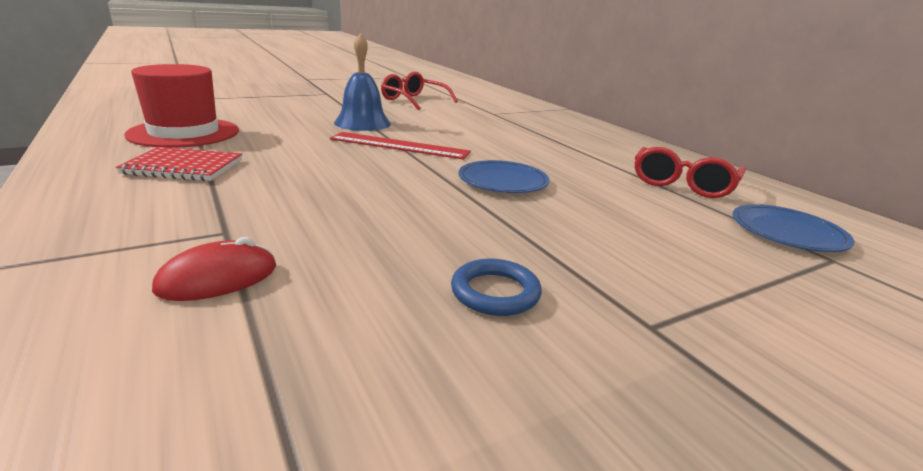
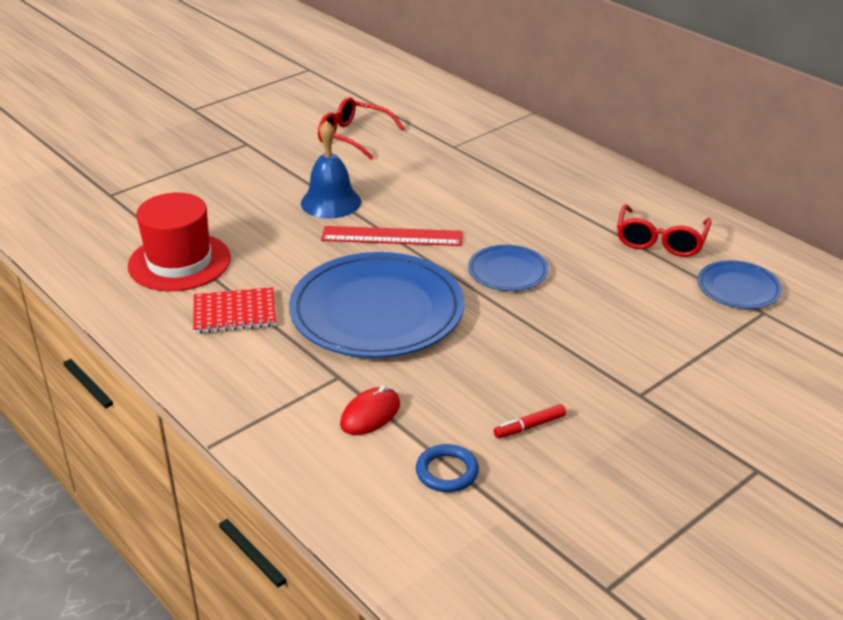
camera: 10 degrees left, 10 degrees up
blue ring [451,259,542,316] -> blue ring moved to [416,444,479,492]
none -> blue plate [289,252,464,358]
none -> red marker [494,404,566,438]

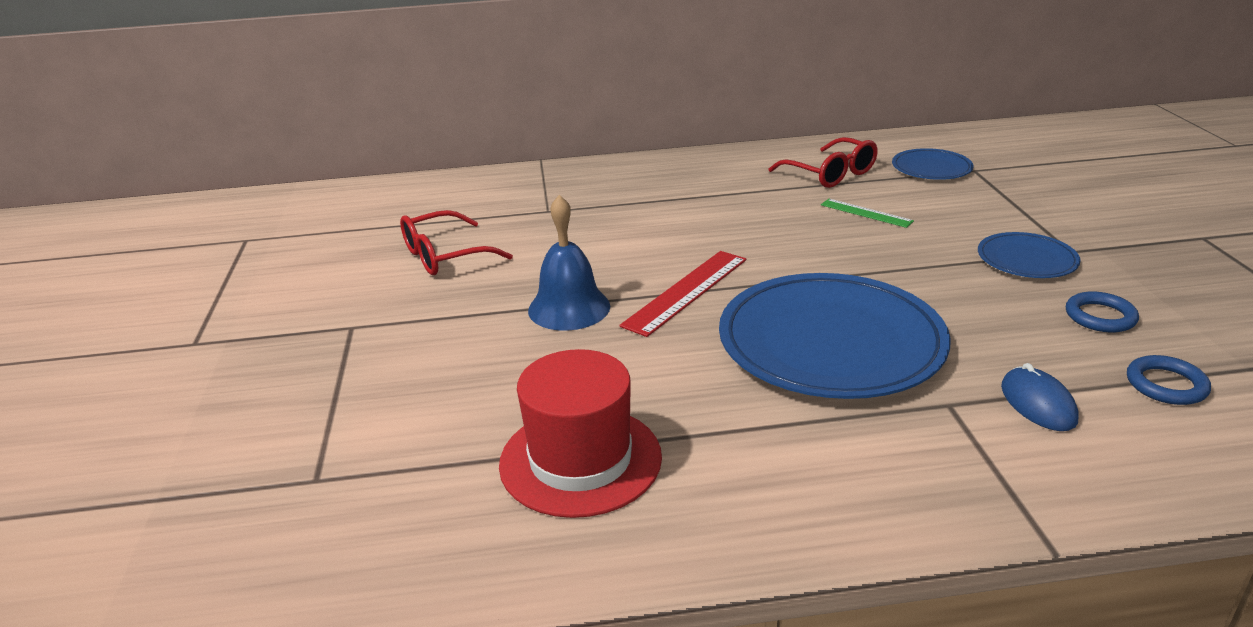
camera: 55 degrees left, 5 degrees down
red notebook [193,287,276,334] -> none
red mouse [340,385,400,435] -> blue mouse [1001,363,1079,431]
blue plate [468,245,549,291] -> blue plate moved to [978,232,1081,278]
red marker [494,404,566,438] -> blue ring [1066,291,1139,332]
none -> green ruler [821,199,914,228]

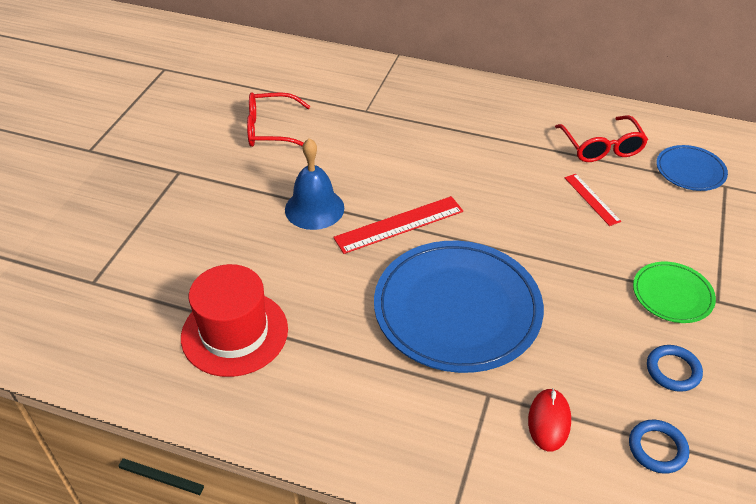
camera: 25 degrees right, 15 degrees up
green ruler [821,199,914,228] -> red ruler [564,174,621,226]
blue plate [978,232,1081,278] -> green plate [633,262,716,323]
blue mouse [1001,363,1079,431] -> red mouse [528,388,571,451]

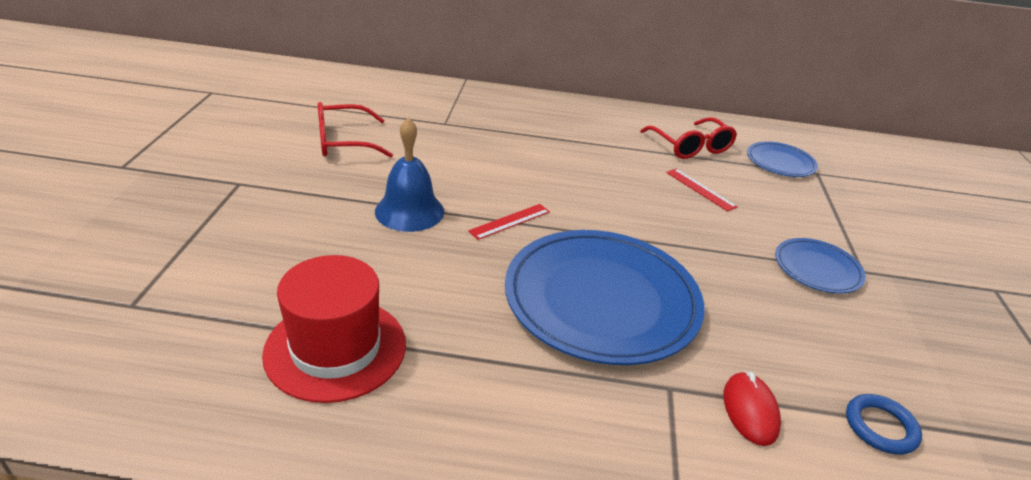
camera: 15 degrees left, 10 degrees down
red ruler [333,196,463,254] -> red ruler [468,204,550,240], size x0.60
green plate [633,262,716,323] -> blue plate [775,238,866,294]
blue ring [647,345,703,392] -> none

